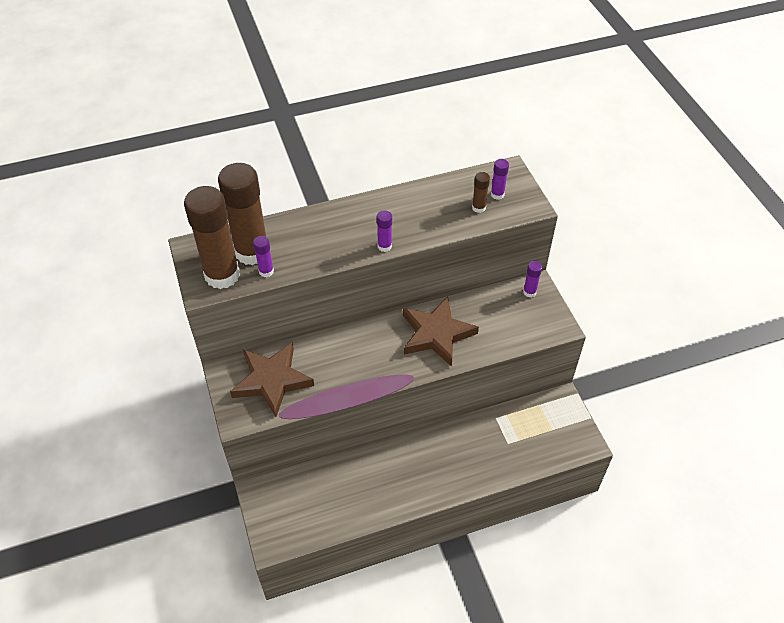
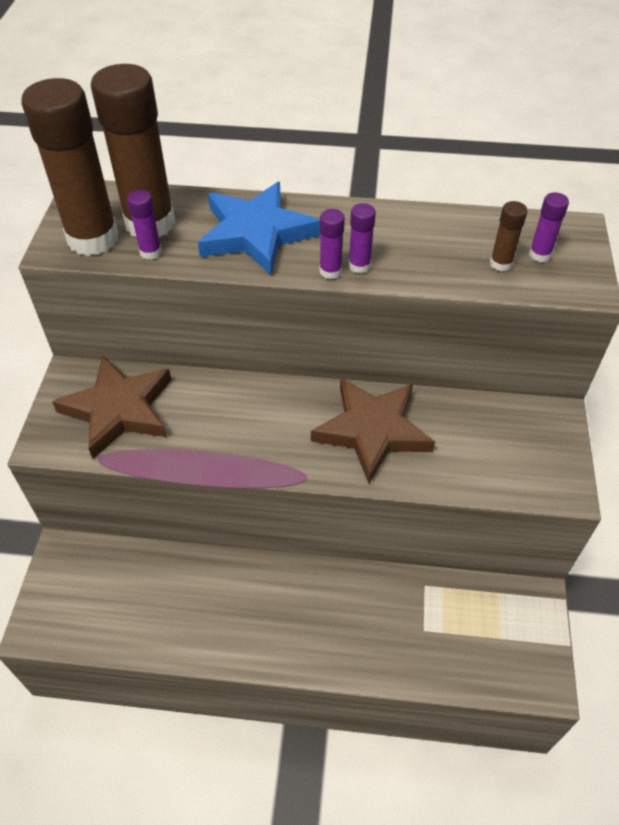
camera: 25 degrees right, 0 degrees up
purple glue stick [523,261,542,297] -> purple glue stick moved to [349,203,376,273]
none -> blue star [198,182,320,275]

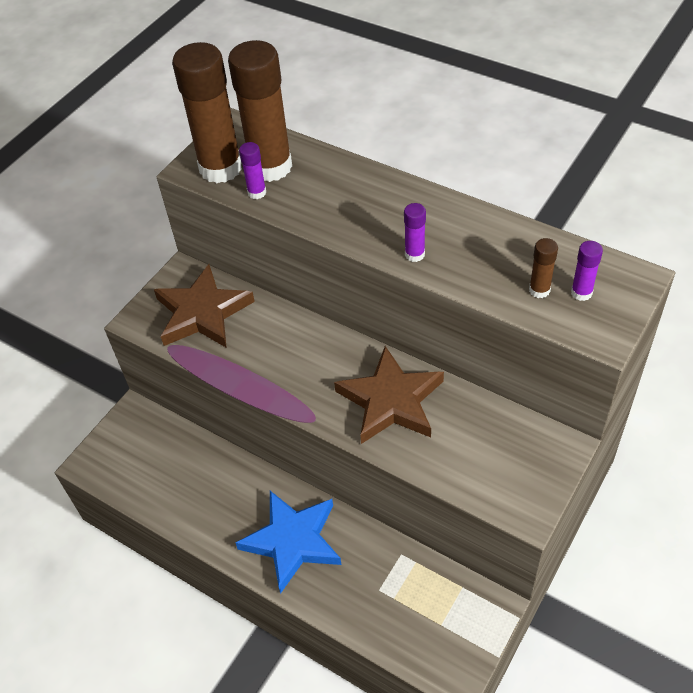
camera: 30 degrees right, 0 degrees up
blue star [198,182,320,275] -> blue star moved to [235,491,341,594]
purple glue stick [319,209,345,279] -> none

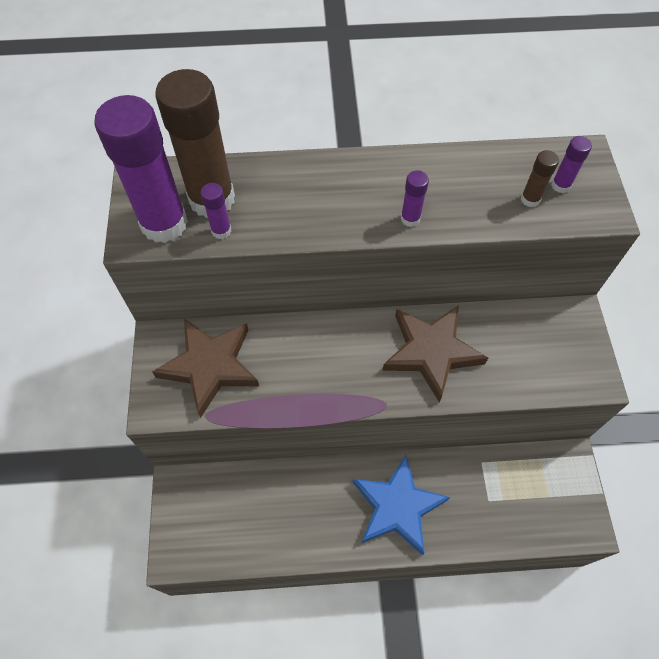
camera: 40 degrees left, 10 degrees up
brown glue stick [172,42,242,183] -> purple glue stick [94,95,188,243]

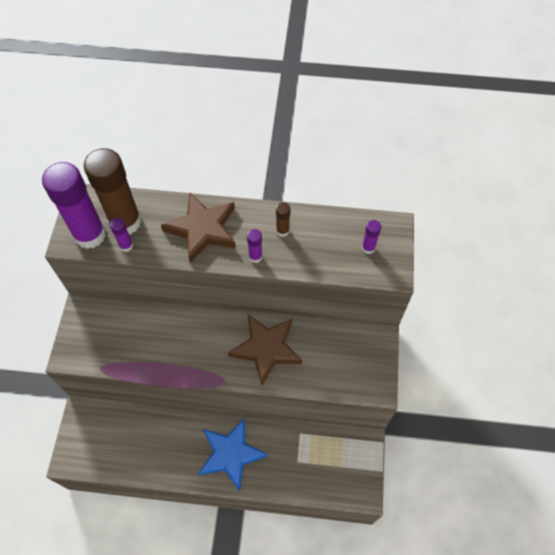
camera: 10 degrees right, 0 degrees up
brown star [152,319,259,418] -> brown star moved to [161,192,236,263]
brown glue stick [521,150,559,207] -> brown glue stick moved to [276,202,291,237]

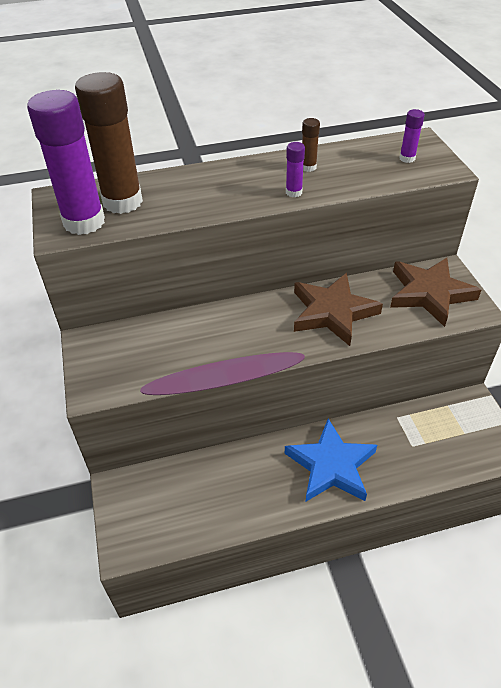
camera: 20 degrees left, 15 degrees down
purple glue stick [110,218,133,252] -> none
brown star [161,192,236,263] -> brown star moved to [390,258,481,327]

